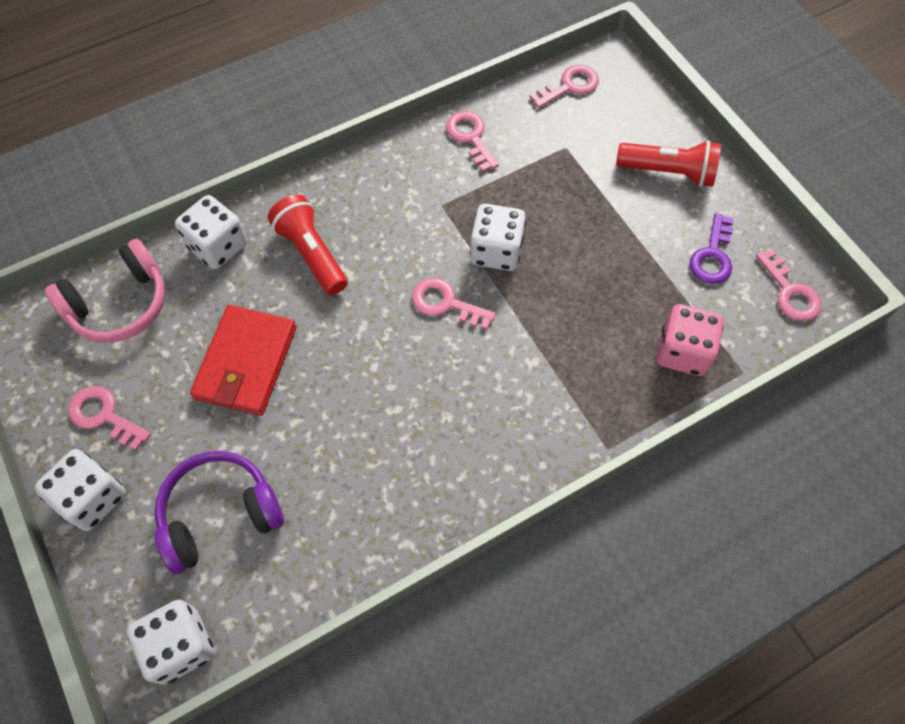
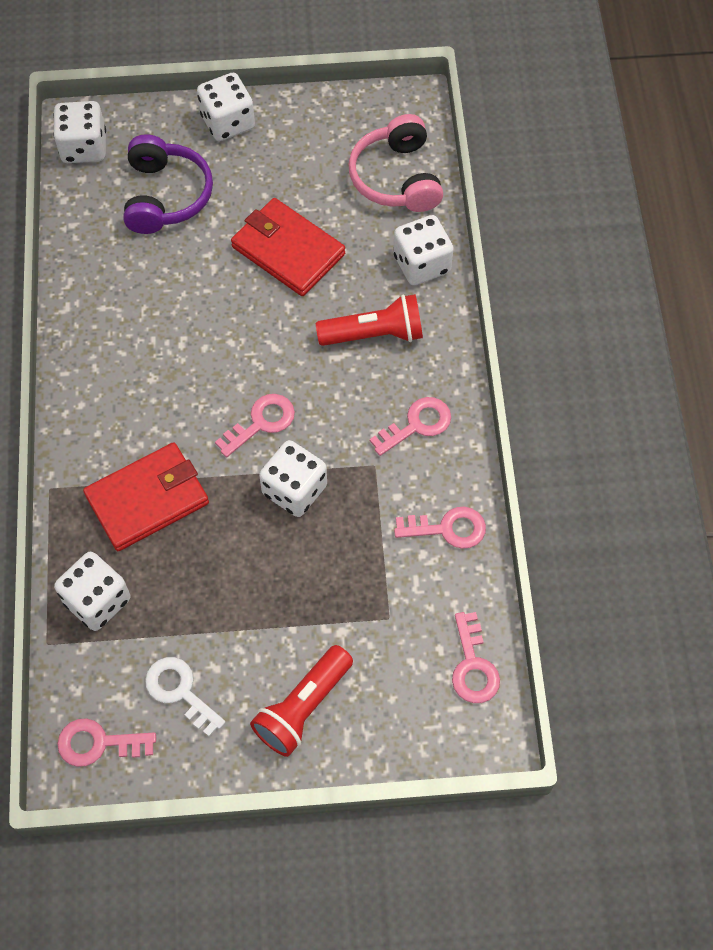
camera: 115 degrees right, 0 degrees up
pink key [68,386,151,451] -> pink key moved to [370,397,451,456]
pink dice [656,304,724,376] -> white dice [54,552,130,631]
purple key [689,213,734,284] -> white key [145,657,226,737]
none -> red wallet [83,442,209,551]

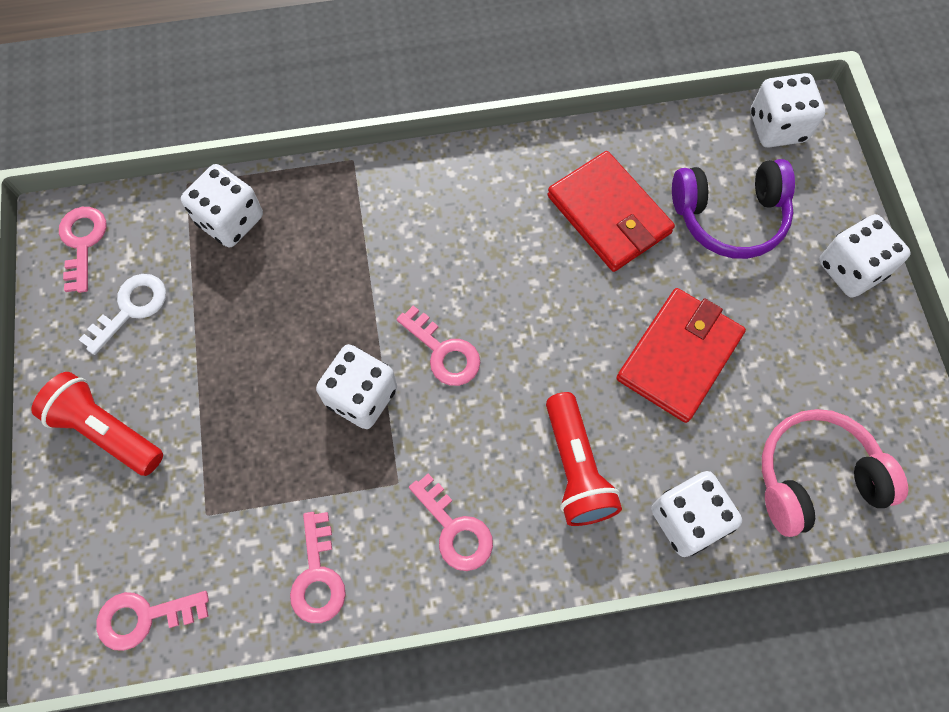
camera: 85 degrees right, 5 degrees up
red wallet [83,442,209,551] -> red wallet moved to [548,151,675,272]

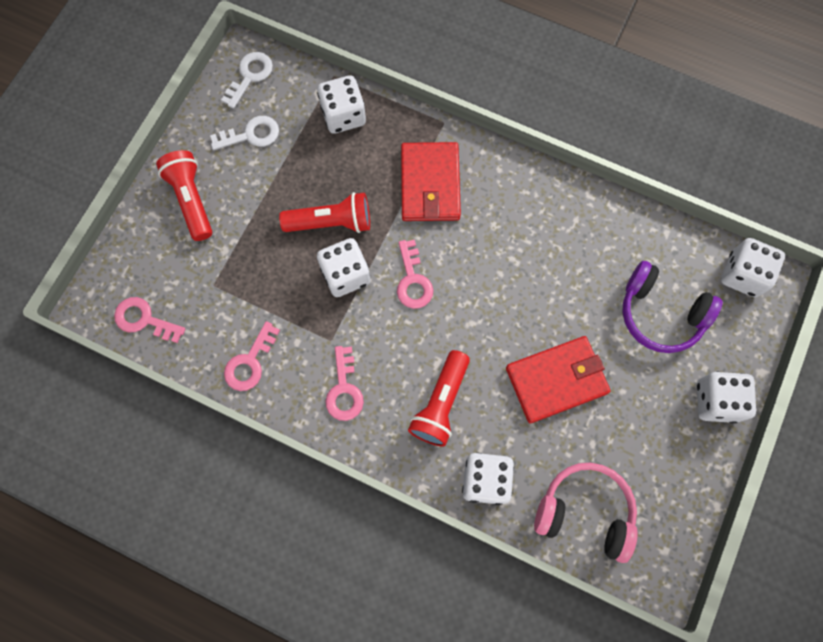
camera: 35 degrees right, 5 degrees up
pink key [59,207,106,293] -> white key [221,52,273,109]
red wallet [548,151,675,272] -> red wallet moved to [401,142,461,221]
none -> red flashlight [279,192,370,233]

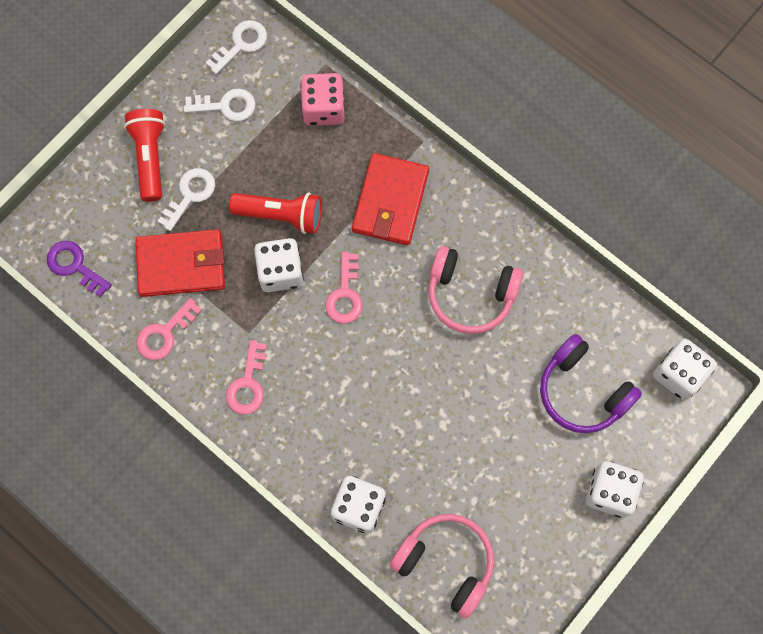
camera: 15 degrees right, 0 degrees up
pink key [114,297,186,343] -> purple key [47,241,112,297]
white dice [317,75,366,134] -> pink dice [300,73,344,126]
red flashlight [408,350,470,447] -> none
red wallet [506,336,611,423] -> red wallet moved to [136,229,225,297]
none -> white key [158,168,215,231]
none -> pink headphones [428,246,523,334]

